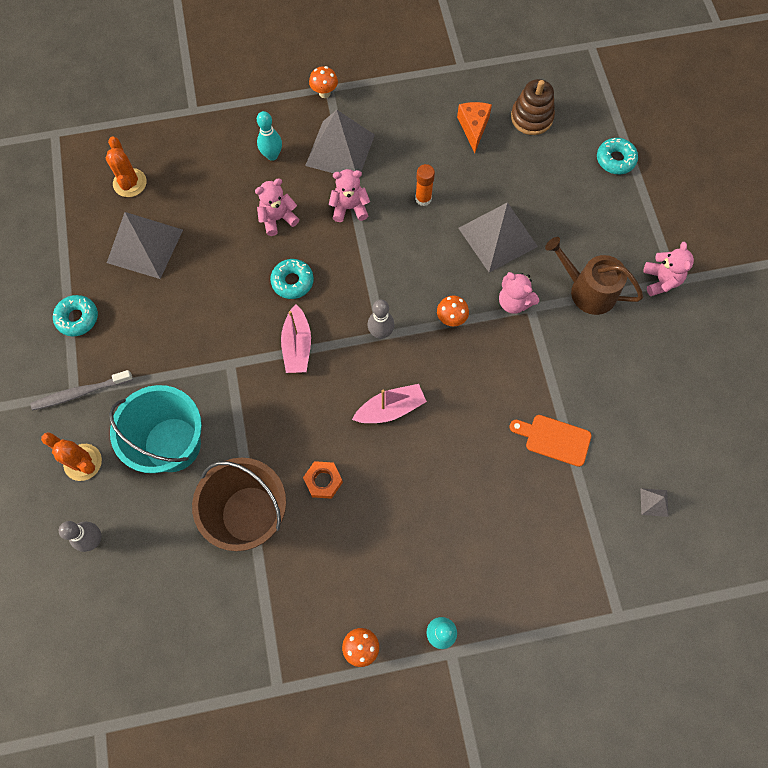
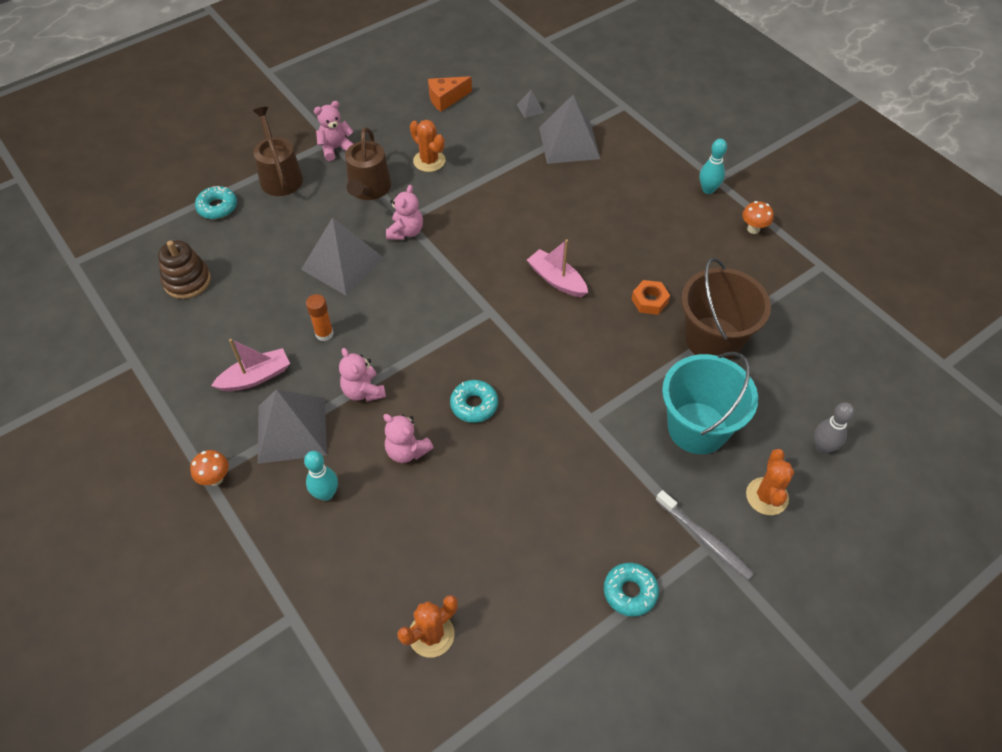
camera: 115 degrees left, 15 degrees down
grey pyramid [107,212,183,279] -> grey pyramid moved to [539,95,600,164]
pink boat [281,305,311,373] -> pink boat moved to [211,339,290,391]
grey bowling pin [367,300,394,339] -> none
orange mushroom [437,295,469,326] -> none
orange cheese [457,102,492,153] -> orange cheese moved to [428,76,472,112]
orange cutting board [509,415,591,467] -> none
none -> brown watering can [253,107,303,196]
none -> orange cactus [410,120,446,172]

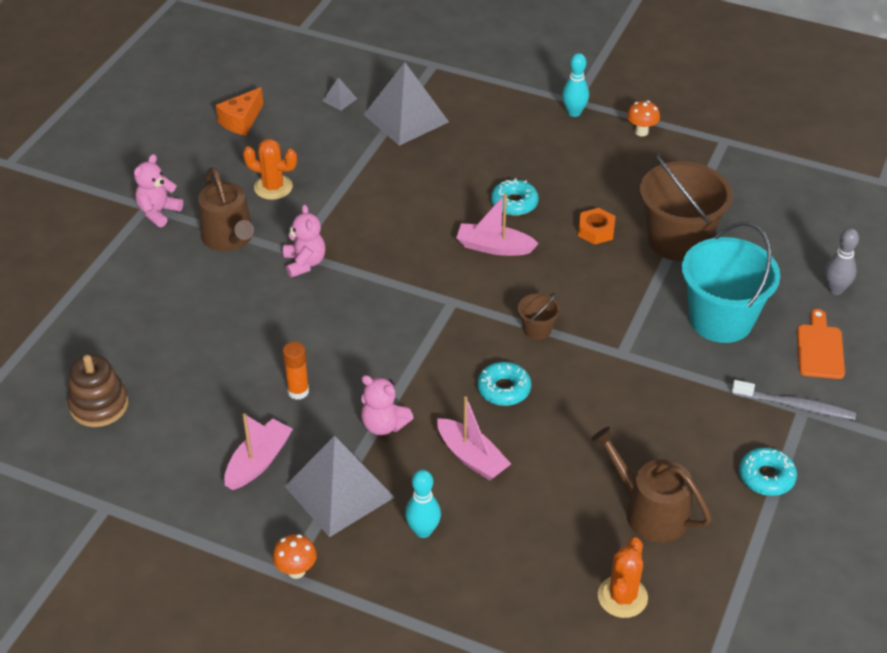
camera: 30 degrees left, 10 degrees down
turquoise donut [195,186,237,219] -> turquoise donut moved to [491,178,539,216]
brown watering can [253,107,303,196] -> brown watering can moved to [591,427,712,543]
grey pyramid [301,217,384,296] -> none
pink teddy bear [383,414,434,463] -> pink boat [437,397,511,481]
orange cactus [746,449,794,515] -> orange cutting board [797,309,845,379]
none -> brown bucket [518,293,560,340]

